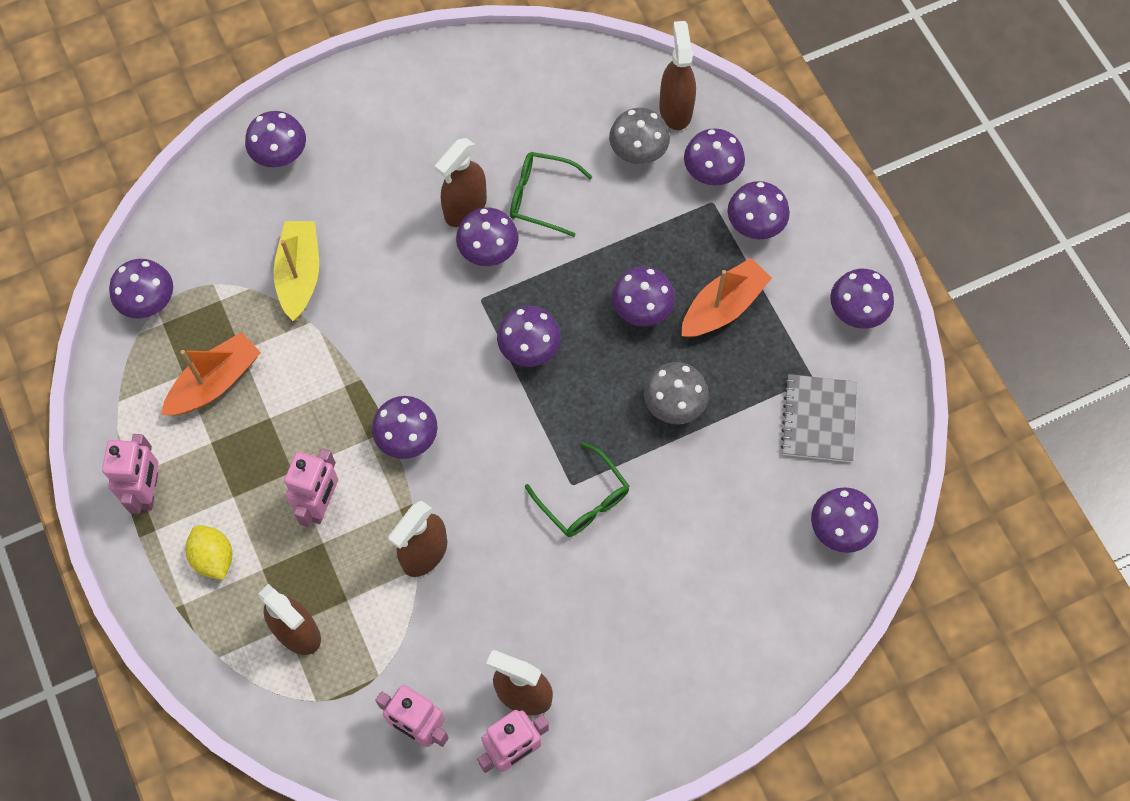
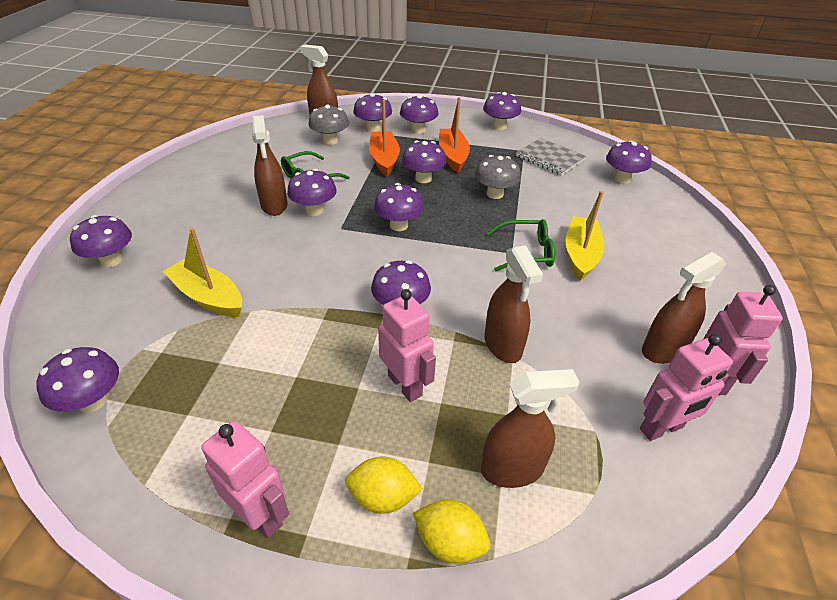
camera: 55 degrees left, 25 degrees down
orange boat [161,332,261,415] -> orange boat moved to [369,100,400,177]
none -> yellow lemon [413,500,490,564]
none -> yellow boat [565,191,604,281]

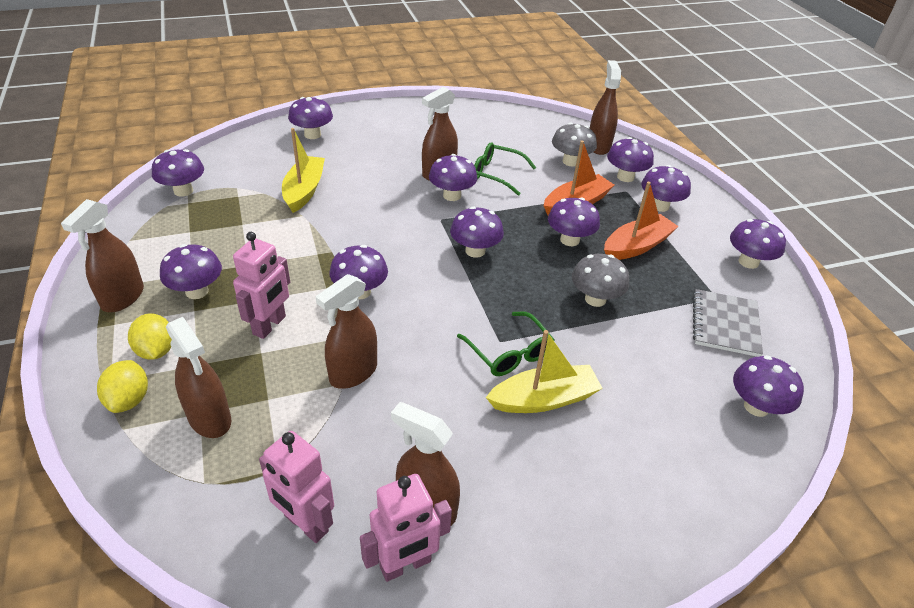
camera: 60 degrees right, 0 degrees up
pink robot [201,421,289,538] -> brown spray bottle [61,199,144,312]
none -> purple mushroom [160,244,222,299]

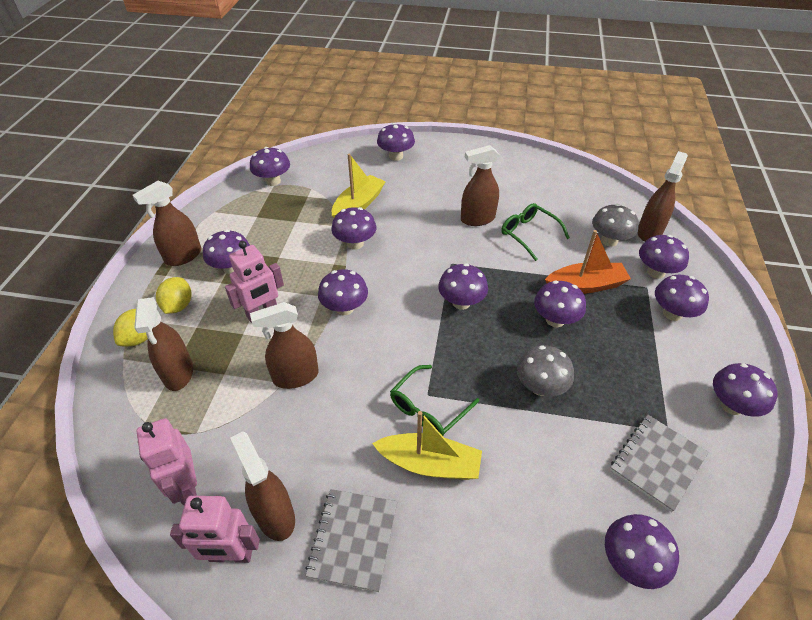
camera: 30 degrees right, 5 degrees up
purple mushroom [429,154,477,201] -> purple mushroom moved to [331,207,376,250]
green glasses [457,311,555,376] -> green glasses turned 45 degrees clockwise [390,365,479,436]
orange boat [604,182,679,260] -> none
none -> grey notebook [305,489,397,592]

